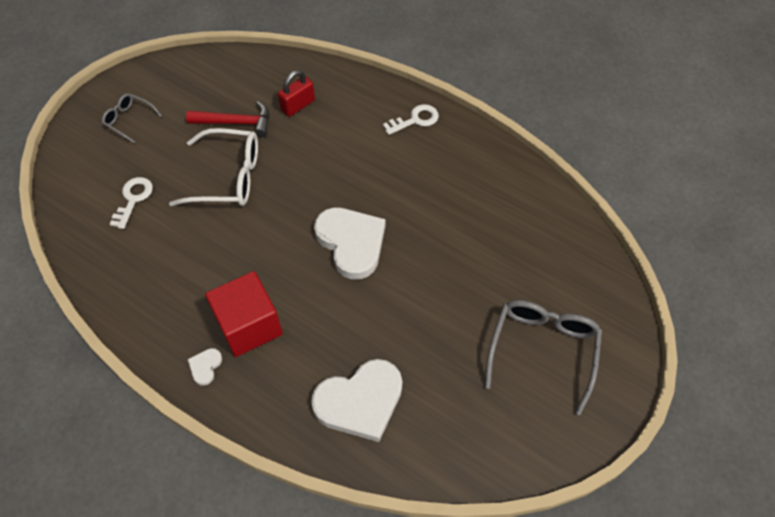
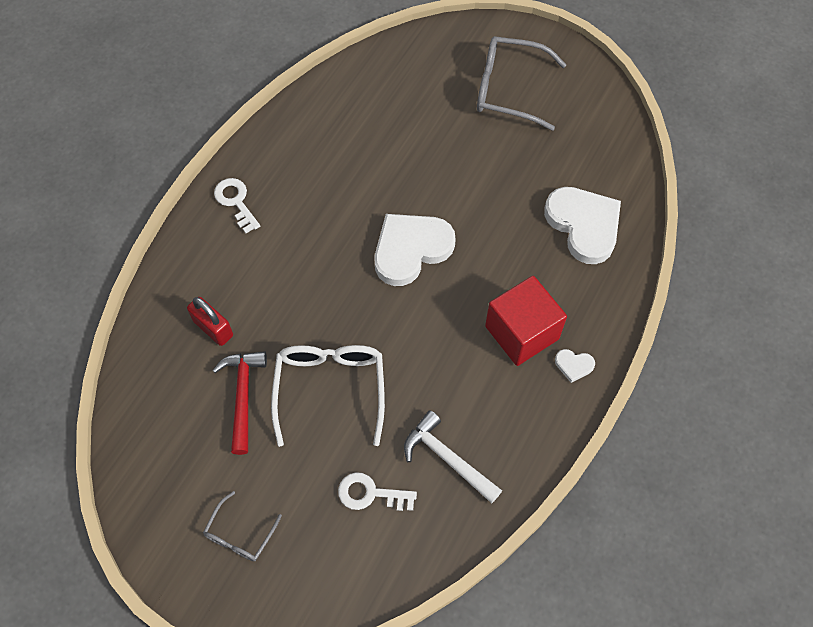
camera: 95 degrees left, 5 degrees up
none -> white hammer [404,410,502,503]

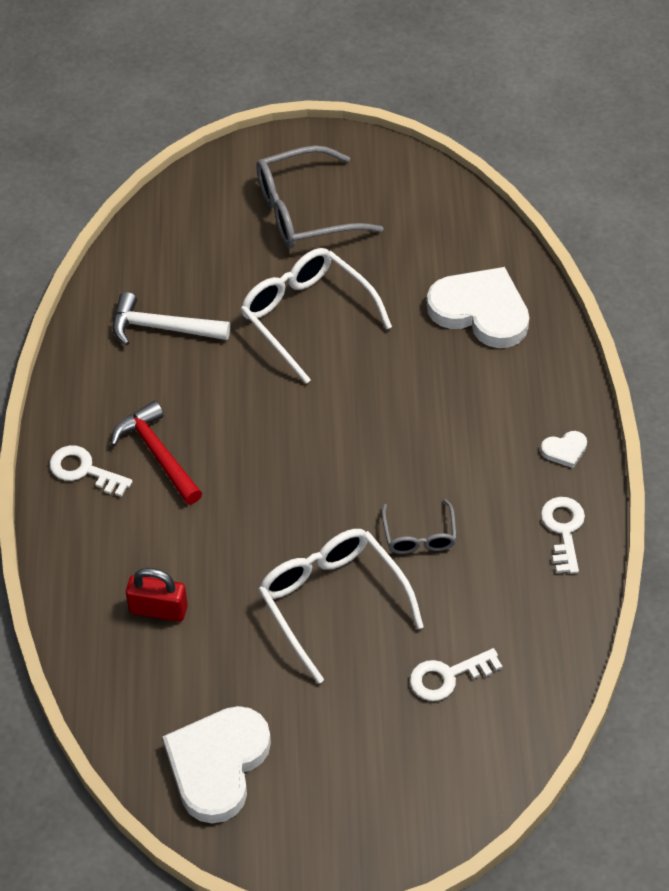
camera: 30 degrees left, 10 degrees down
grey glasses [203,491,282,561] -> grey glasses moved to [382,499,457,554]
red hammer [212,351,267,455] -> red hammer moved to [111,401,202,505]
white heart [374,214,456,286] -> white heart moved to [163,706,271,824]
white hammer [404,410,502,503] -> white hammer moved to [113,292,230,346]
red cube [485,276,567,366] -> none
none -> white glasses [241,248,392,384]
none -> white key [541,497,585,574]

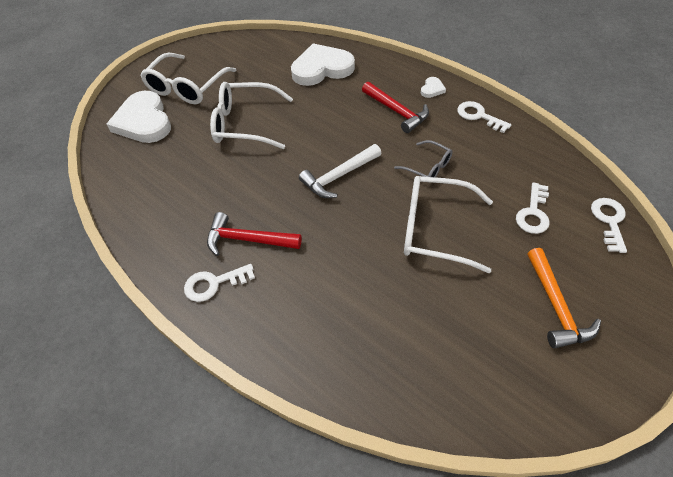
camera: 45 degrees left, 0 degrees up
white hammer [113,292,230,346] -> white hammer moved to [299,144,381,198]
red padlock [126,568,188,622] -> none
white heart [163,706,271,824] -> white heart moved to [107,91,171,143]
grey glasses [256,146,384,248] -> white glasses [140,52,236,104]
none -> red hammer [362,82,429,133]
none -> orange hammer [527,248,601,348]
none -> white key [591,198,627,253]

